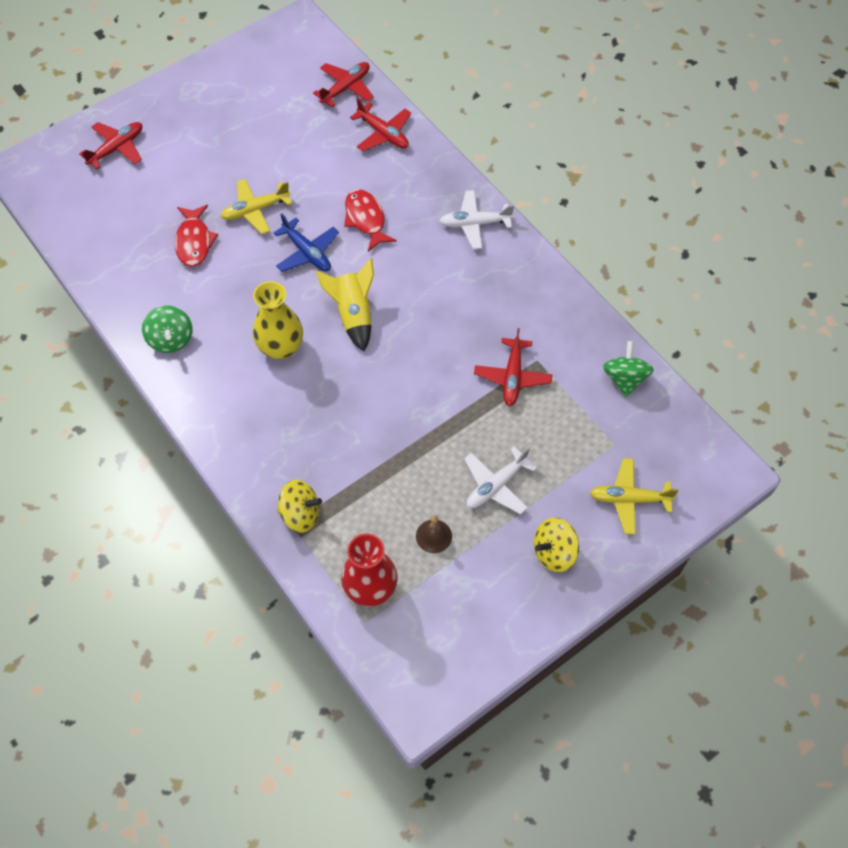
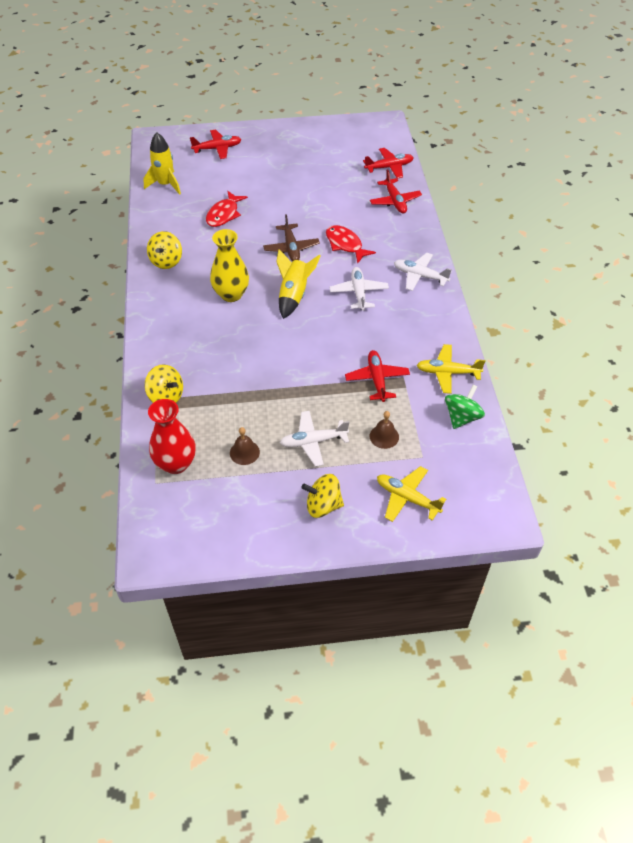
camera: 30 degrees right, 10 degrees down
green spinning top [142,305,193,353] -> yellow spinning top [147,231,182,269]
yellow plane [220,179,292,234] -> yellow plane moved to [417,344,485,394]
blue plane [273,214,339,272] -> brown plane [263,214,320,261]
red fish [344,189,397,251] -> red fish turned 45 degrees counterclockwise [326,225,376,264]
red plane [474,328,552,406] -> red plane turned 135 degrees clockwise [345,350,410,402]
none -> yellow rocket [143,132,181,195]
none -> white plane [329,267,389,311]
none -> brown bell [370,411,399,449]

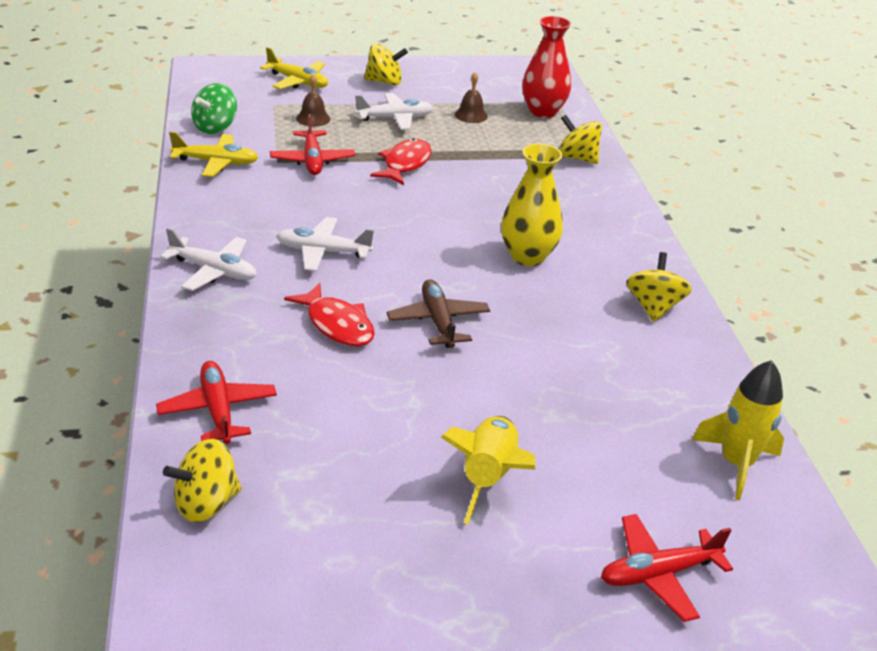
camera: 175 degrees right, 15 degrees down
red fish [206,191,248,227] -> red fish moved to [370,138,432,185]
yellow rocket [276,249,320,319] -> yellow rocket moved to [441,416,536,524]
white plane [329,267,389,311] -> white plane turned 105 degrees clockwise [276,217,374,271]
red plane [363,148,414,179] -> yellow spinning top [163,438,242,522]

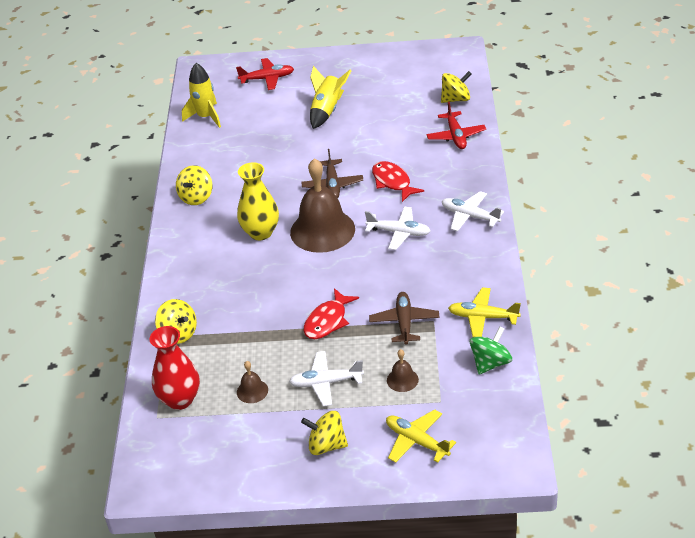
camera: 165 degrees left, 5 degrees up
red plane [270,114,355,175] -> brown plane [369,292,440,345]
none -> brown bell [290,158,355,253]

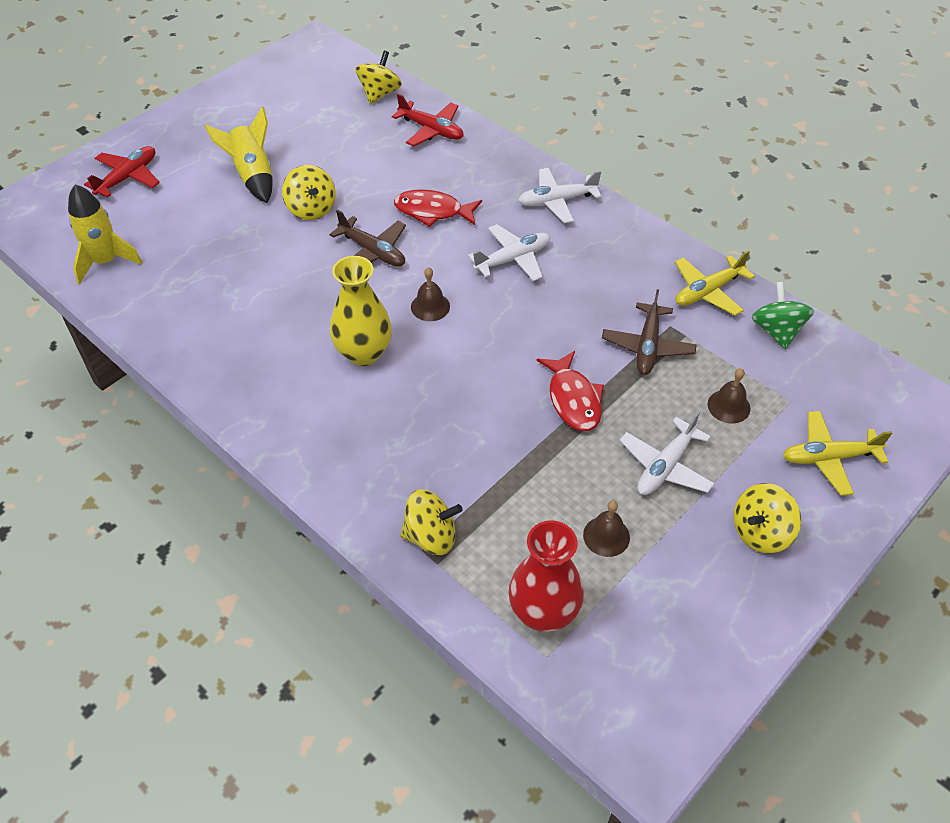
camera: 50 degrees left, 10 degrees up
yellow spinning top [176,165,212,205] -> yellow spinning top moved to [282,165,336,220]
brown bell [290,158,355,253] -> brown bell [411,267,450,321], size x0.43
brown plane [369,292,440,345] -> brown plane turned 120 degrees counterclockwise [602,289,697,375]

